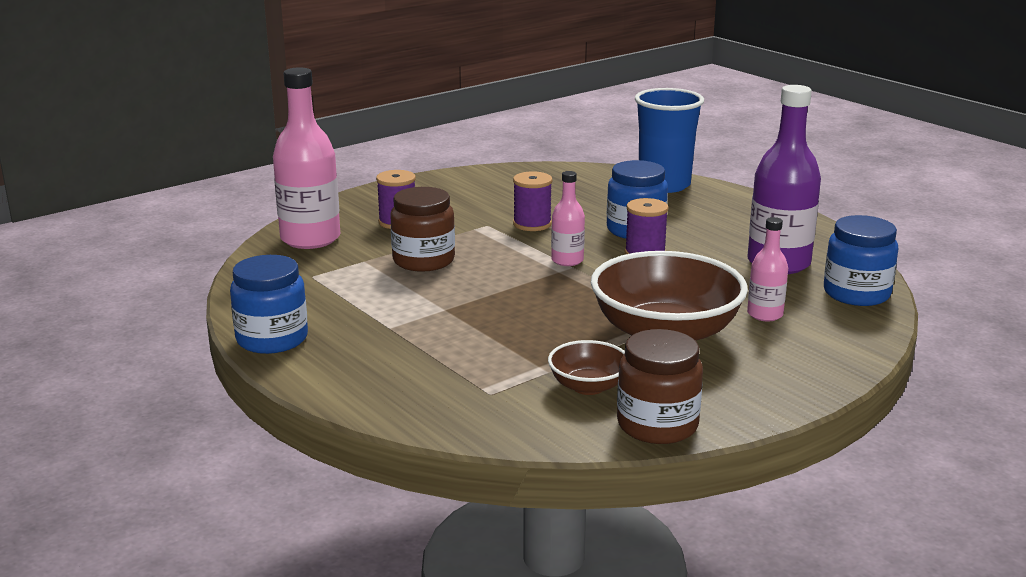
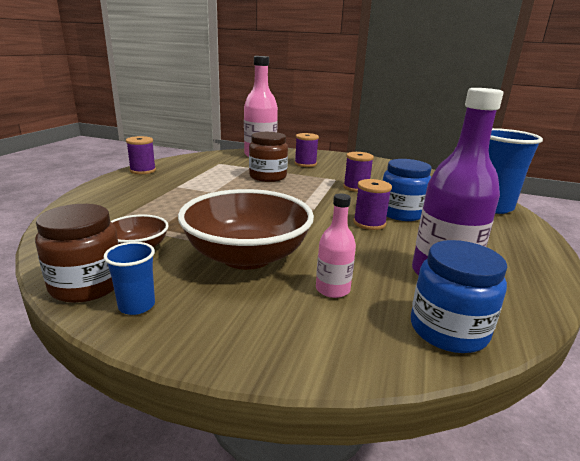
camera: 55 degrees right, 0 degrees up
blue jar [230,255,308,354] -> purple spool [126,136,156,174]
pink bottle [551,171,585,266] -> none
none -> blue cup [103,242,155,315]

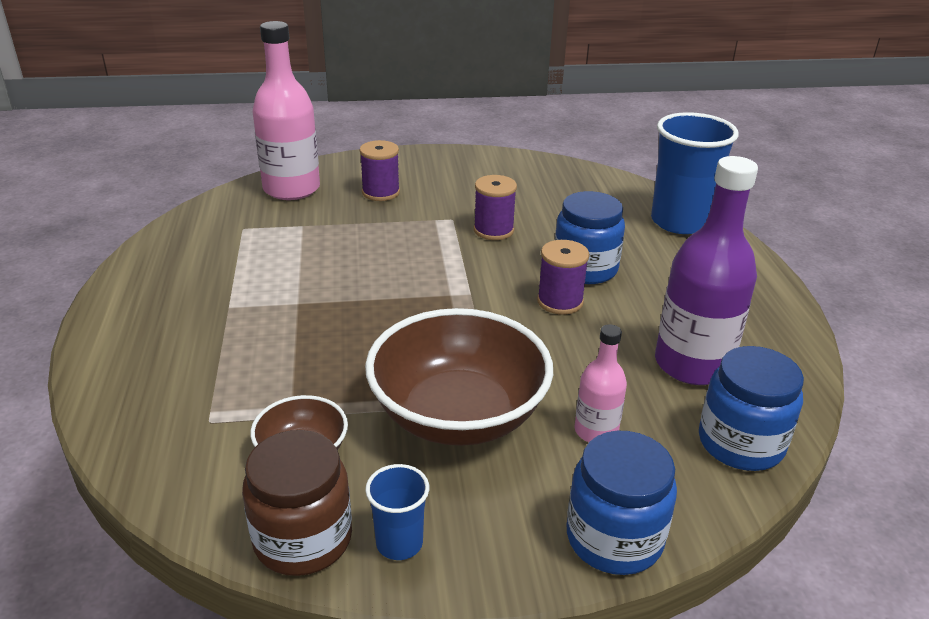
camera: 25 degrees left, 10 degrees up
purple spool [126,136,156,174] -> none
brown jar [249,132,288,182] -> none
none -> blue jar [567,431,677,575]

